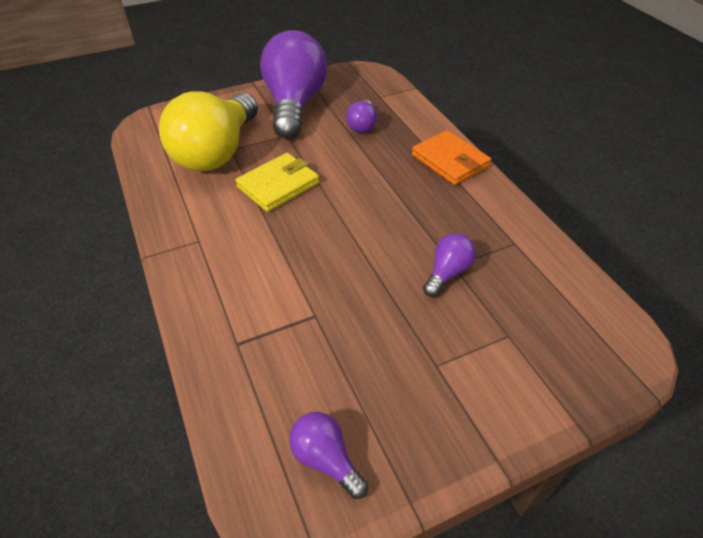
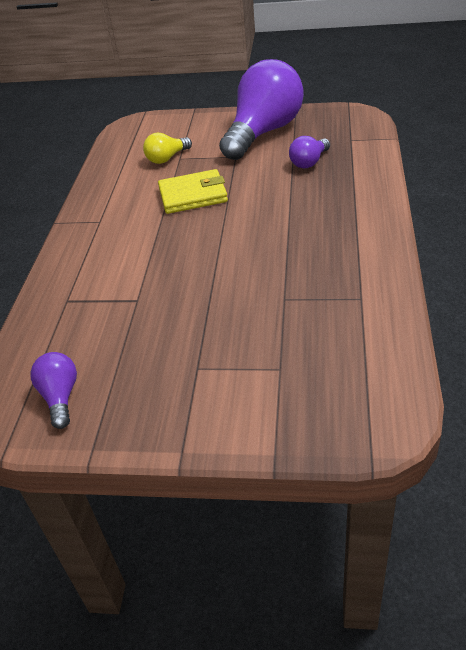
camera: 35 degrees right, 5 degrees down
yellow light bulb [159,91,258,171] -> yellow light bulb [143,133,192,164], size x0.44
orange wallet [412,130,491,185] -> none
purple light bulb [423,233,476,297] -> none

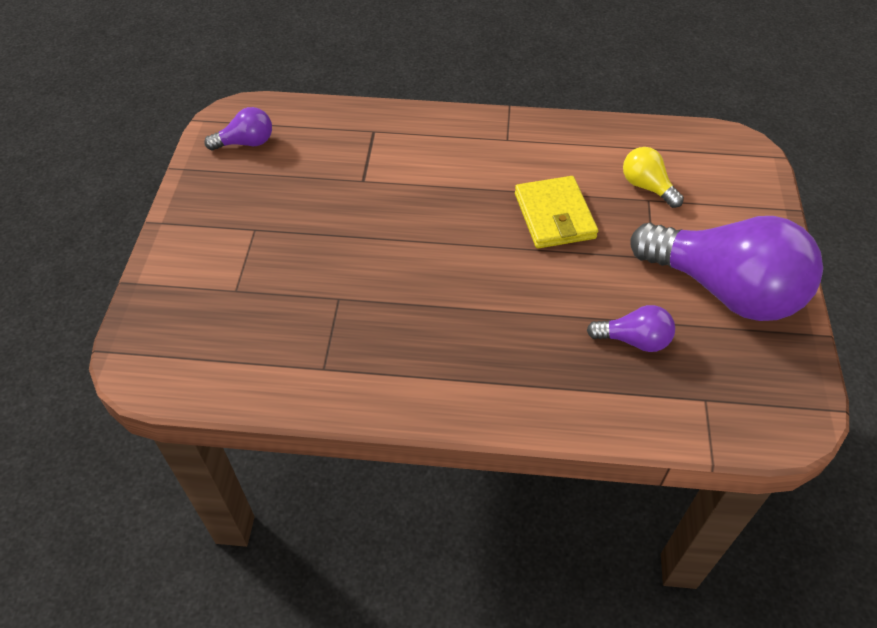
camera: 85 degrees right, 10 degrees up
purple light bulb [289,136,330,168] -> purple light bulb turned 150 degrees clockwise [587,305,675,352]

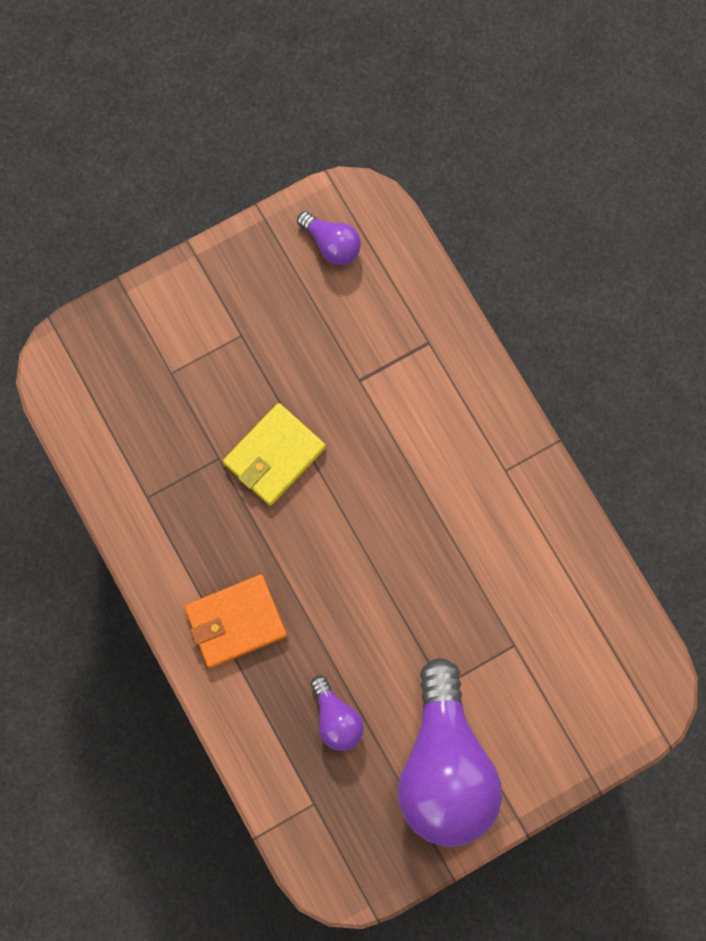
camera: 55 degrees right, 25 degrees up
yellow wallet [515,176,598,248] -> yellow wallet moved to [223,403,326,506]
yellow light bulb [623,147,684,208] -> none
none -> orange wallet [184,575,287,668]

